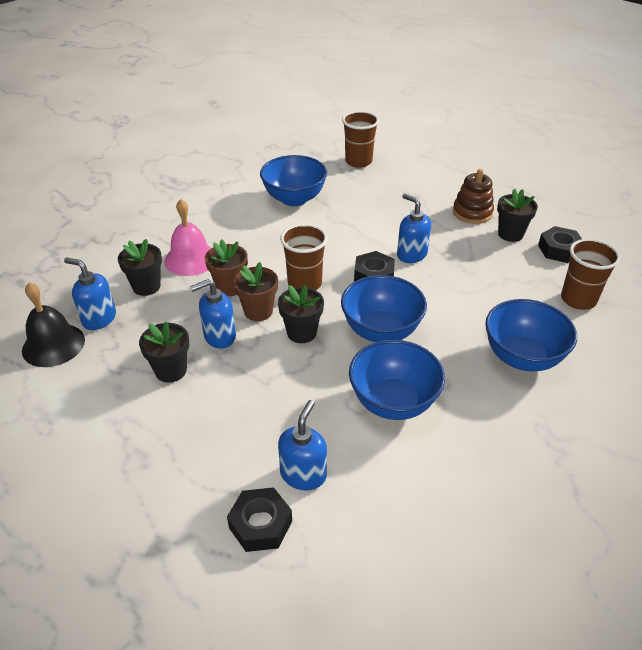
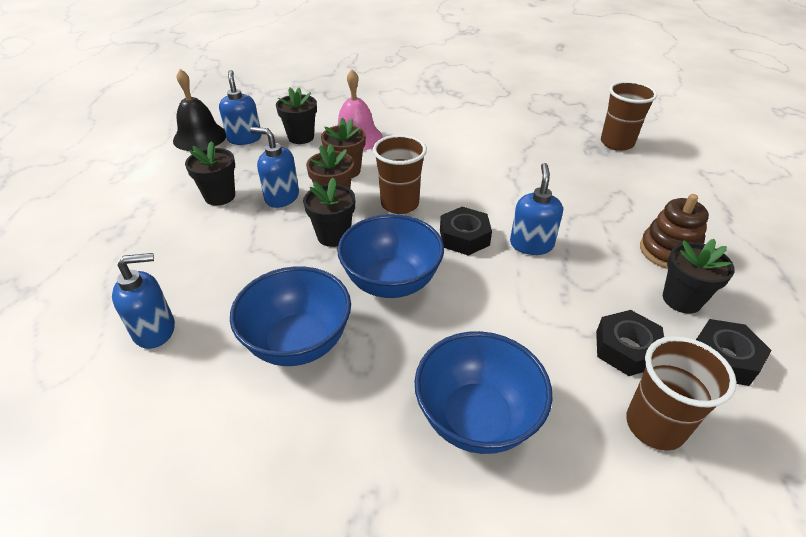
camera: 50 degrees right, 0 degrees up
black nut [227,487,292,552] -> black nut moved to [596,310,664,376]
blue bowl [260,155,327,206] -> none

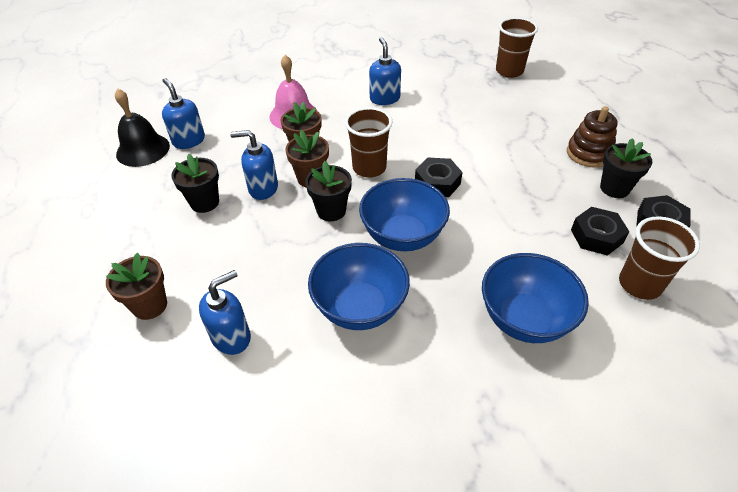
camera: 20 degrees left, 5 degrees up
black flower pot [276,87,317,144] -> none
blue soap dispenser [510,163,563,255] -> blue soap dispenser moved to [369,37,401,105]
none -> brown flower pot [106,253,167,320]

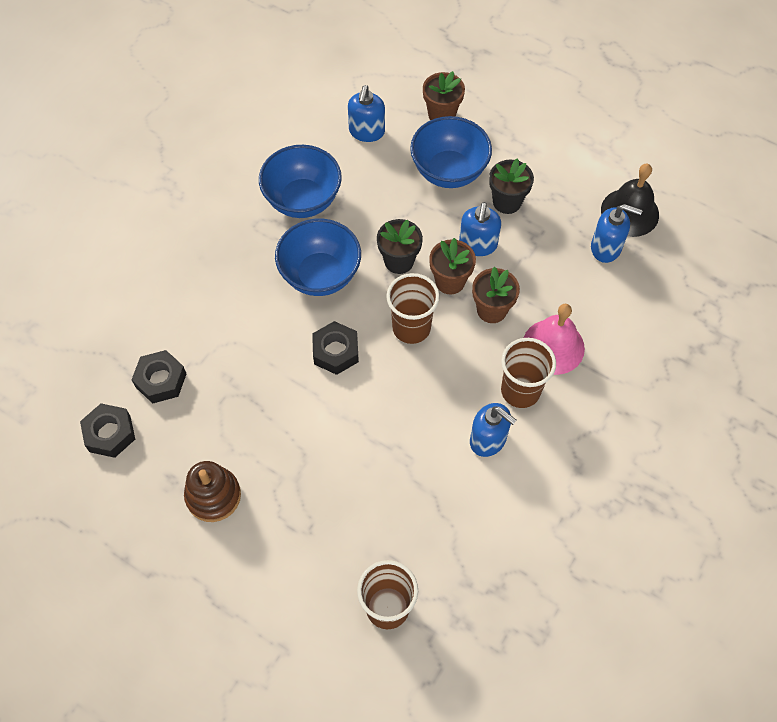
camera: 140 degrees right, 15 degrees up
blue soap dispenser [230,130,278,200] -> blue soap dispenser turned 135 degrees clockwise [459,202,501,256]
blue bowl [482,253,589,343] -> blue bowl moved to [410,116,492,188]
black flower pot [600,138,652,198] -> none
brown cup [619,216,700,300] -> brown cup moved to [501,338,556,408]

